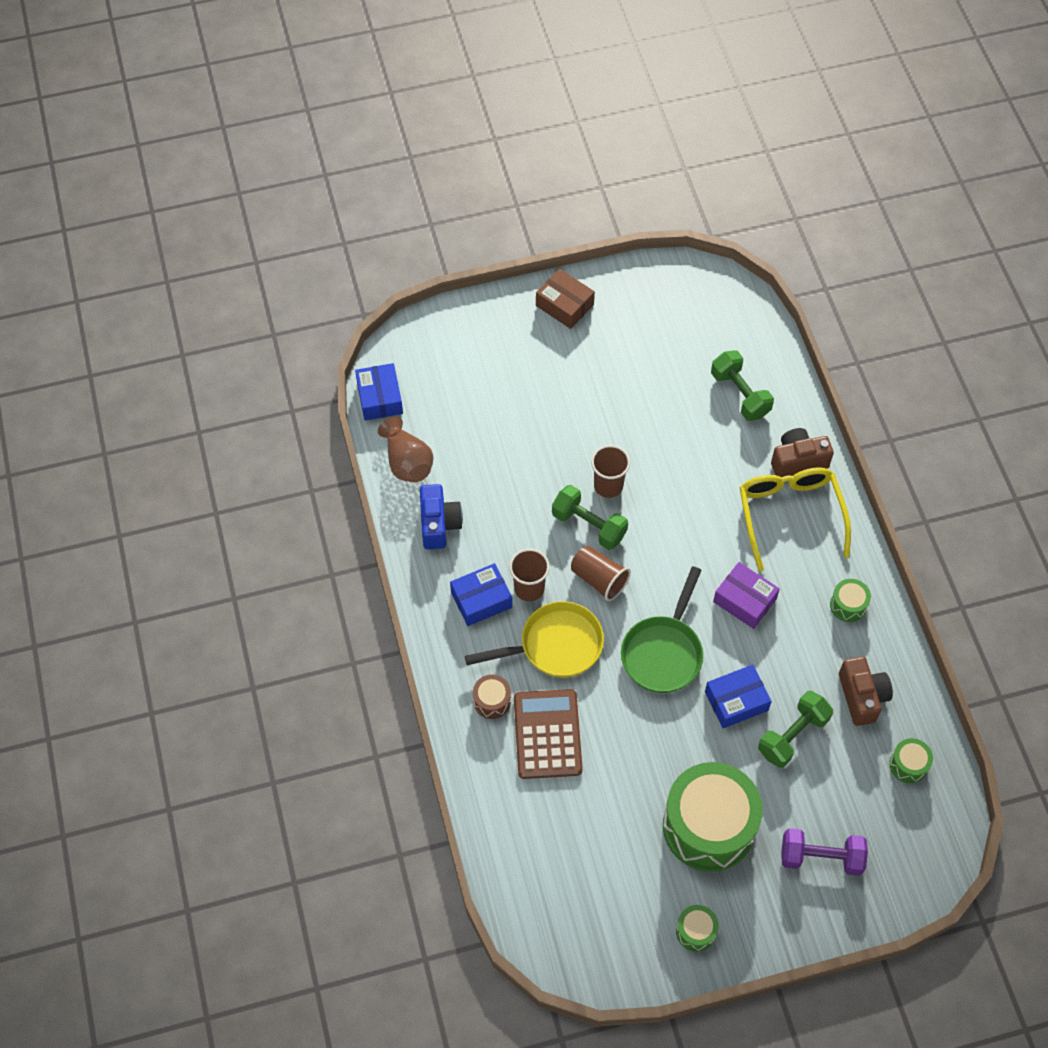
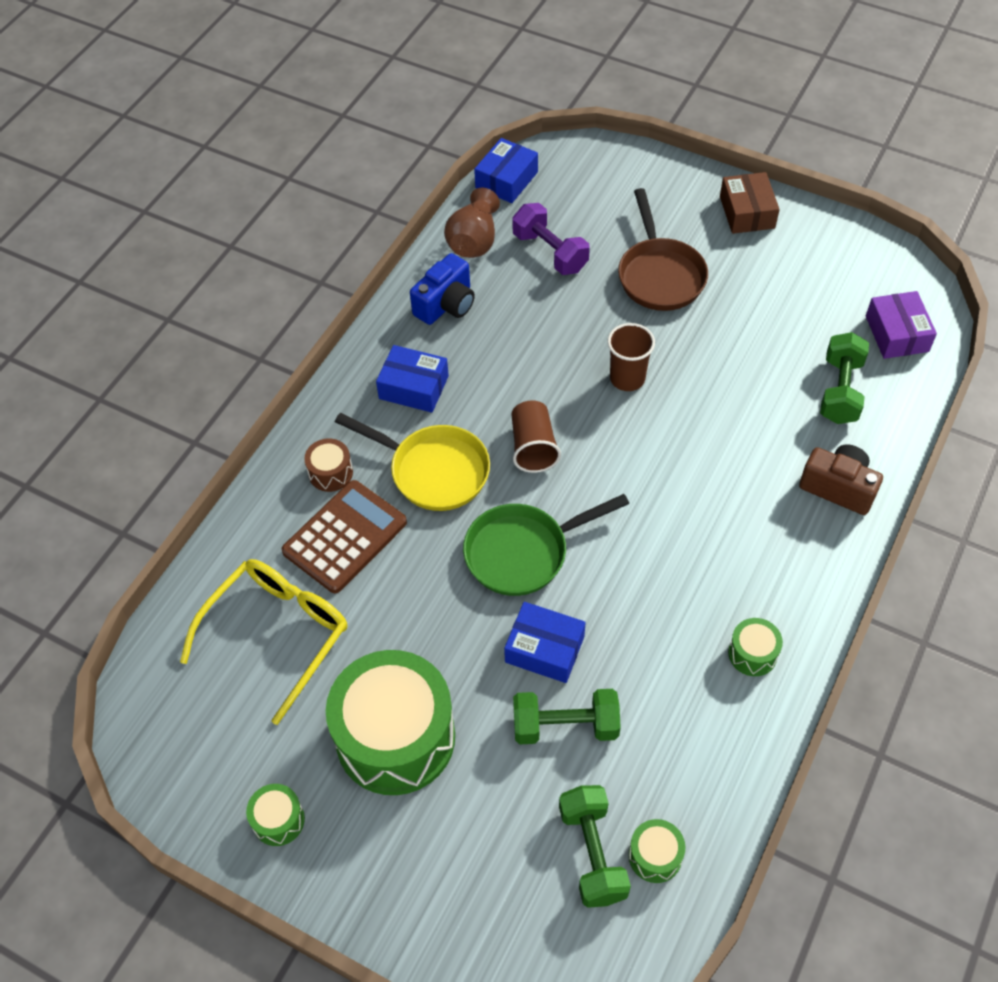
camera: 45 degrees right, 5 degrees down
brown cup [509,549,550,601] -> none
green dumbbell [552,485,628,550] -> green dumbbell moved to [559,785,631,908]
purple box [713,562,780,629] -> purple box moved to [866,291,937,359]
yellow glasses [740,467,851,571] -> yellow glasses moved to [180,559,347,725]
purple dumbbell [781,828,868,876] -> purple dumbbell moved to [512,203,590,275]
brown camera [839,657,893,726] -> none
none -> brown pan [618,188,708,311]

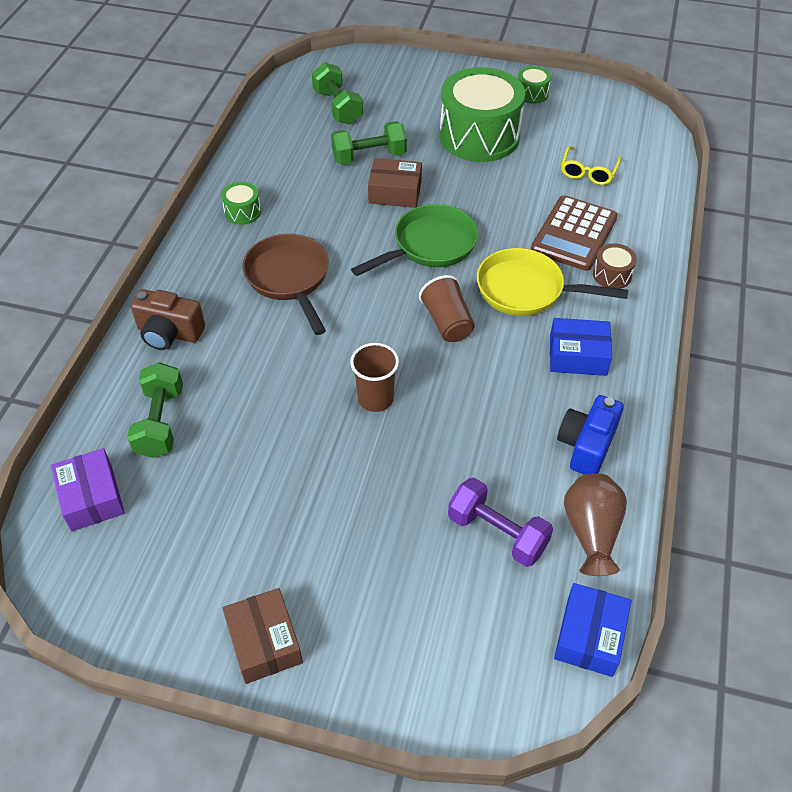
camera: 165 degrees right, 5 degrees down
yellow glasses [180,559,347,725] -> yellow glasses [561,146,621,185], size x0.55
blue box [504,602,586,683] -> brown box [368,158,422,208]
brown pan [618,188,708,311] -> brown pan moved to [242,234,329,335]
green drum [629,819,685,883] -> none

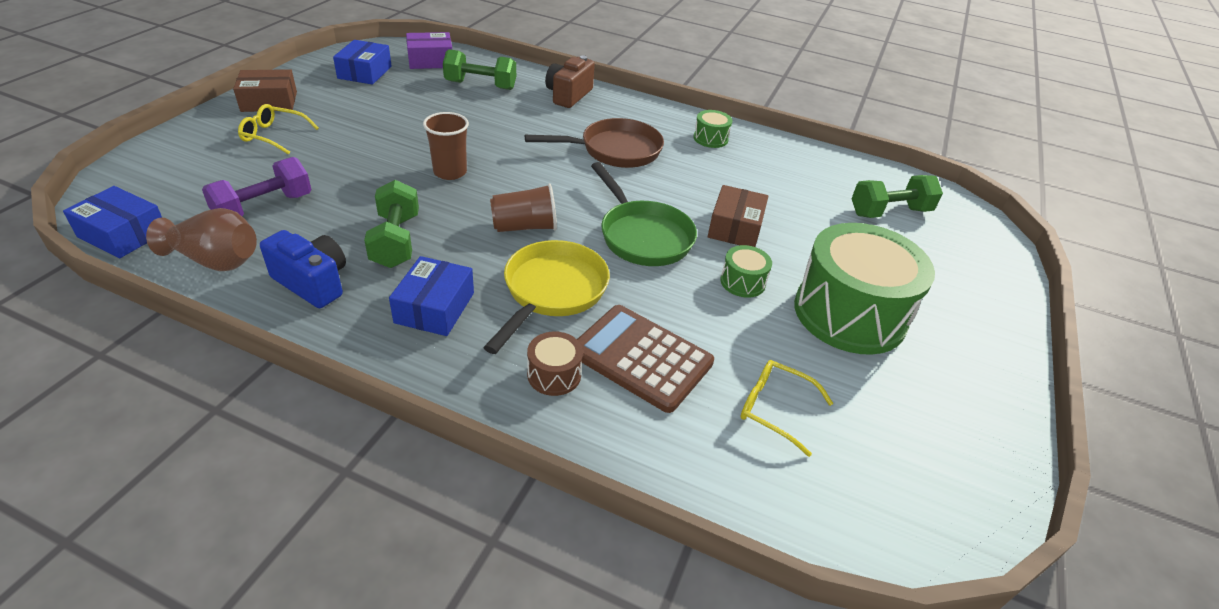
camera: 95 degrees right, 10 degrees down
green dumbbell [331,121,407,165] -> green dumbbell moved to [364,180,419,268]
green drum [518,66,551,104] -> green drum moved to [720,245,772,298]
none -> yellow glasses [238,104,319,155]
none -> blue box [333,40,392,85]

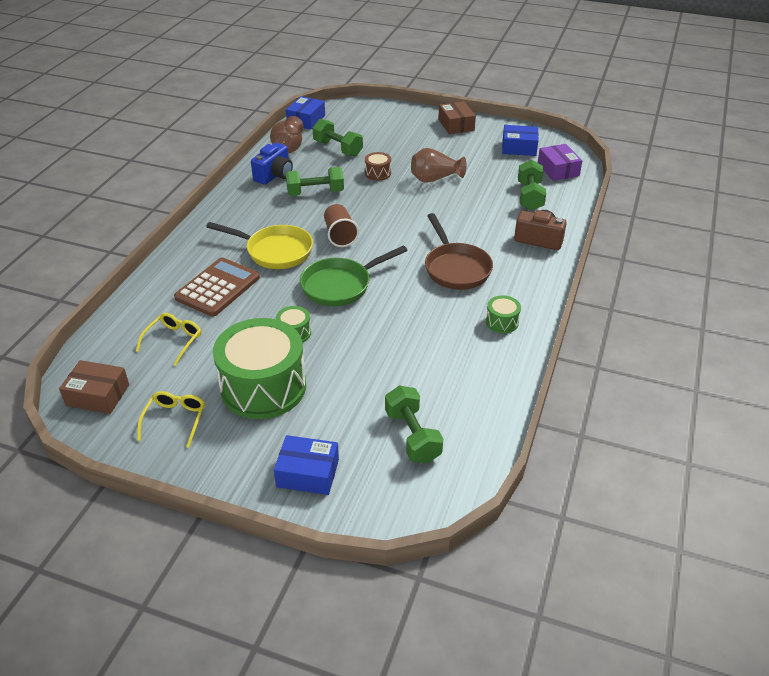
camera: 90 degrees right, 0 degrees up
purple dumbbell [202,157,311,217] -> green dumbbell [312,119,363,157]
yellow glasses [238,104,319,155] -> yellow glasses moved to [137,391,205,448]
blue box [389,256,474,336] -> blue box moved to [274,435,339,495]
brown cup [423,112,469,180] -> none
brown drum [527,332,583,396] -> brown drum moved to [365,152,391,181]
brown box [708,185,768,247] -> brown box moved to [59,360,129,414]
none -> brown vase [411,148,467,183]

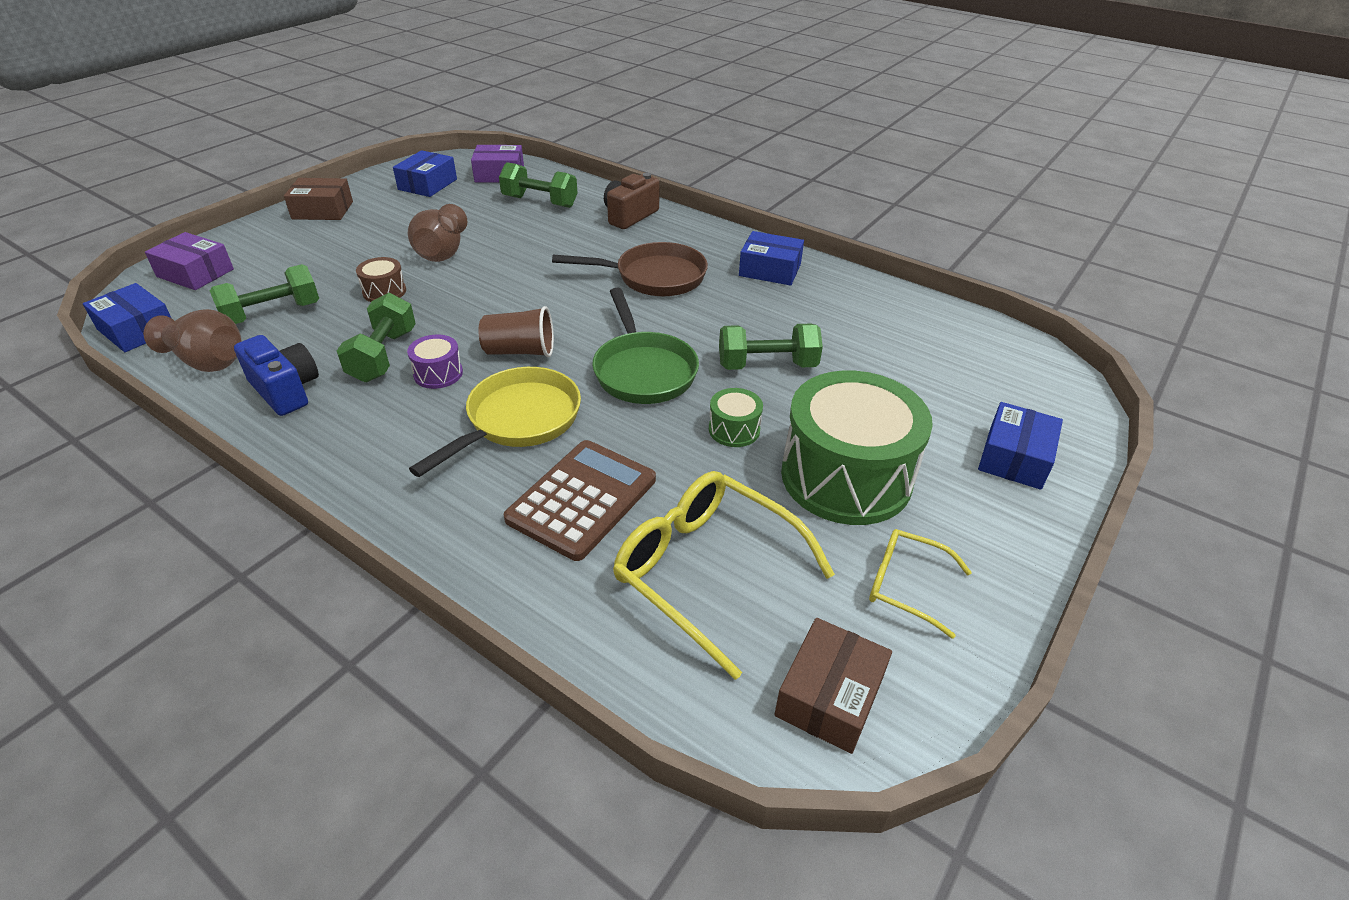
camera: 75 degrees left, 0 degrees up
yellow glasses [136,313,201,366] -> yellow glasses [613,471,835,680], size x1.82
brown calculator [174,258,260,317] -> brown calculator turned 75 degrees clockwise [504,440,656,561]
green dumbbell [385,385,443,463] -> green dumbbell moved to [719,324,823,370]
green drum [486,295,521,333] -> blue box [739,231,804,286]
none -> purple box [145,232,234,290]
none -> purple drum [407,335,463,389]

